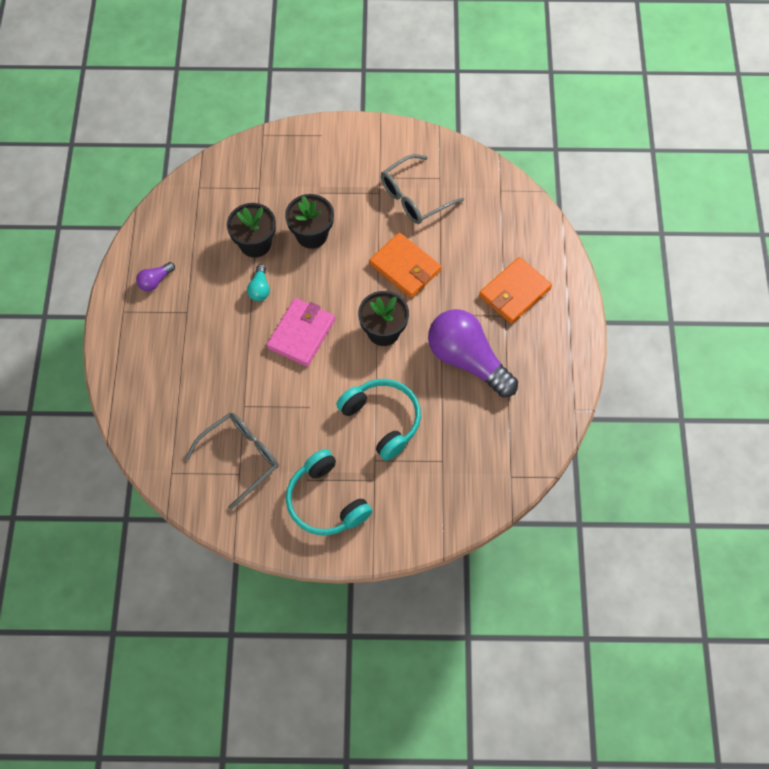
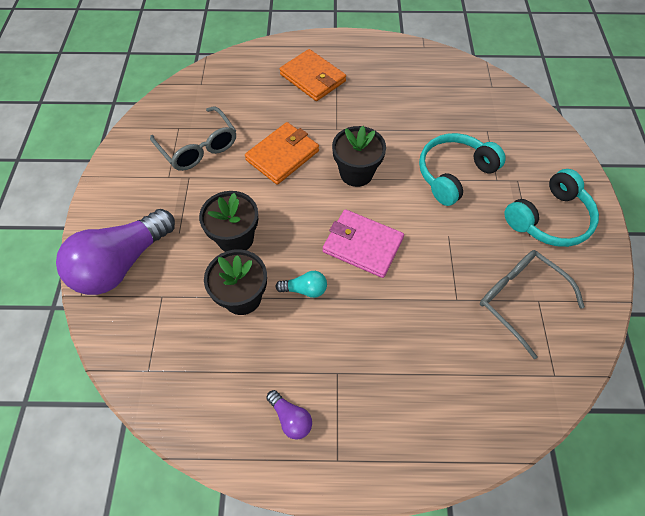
camera: 90 degrees left, 5 degrees down
purple light bulb [428,309,518,397] -> purple light bulb moved to [56,209,175,295]

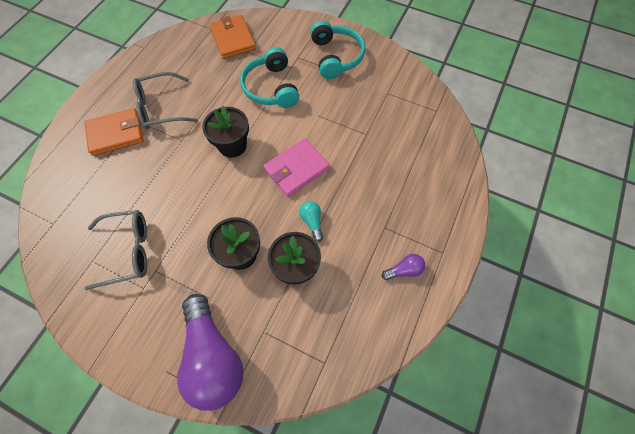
camera: 65 degrees left, 5 degrees up
orange wallet [245,122,319,185] -> orange wallet moved to [209,15,256,59]
turquoise light bulb [275,271,327,298] -> turquoise light bulb turned 45 degrees counterclockwise [299,201,323,242]
grey glasses [480,250,585,359] -> grey glasses moved to [133,72,198,129]

